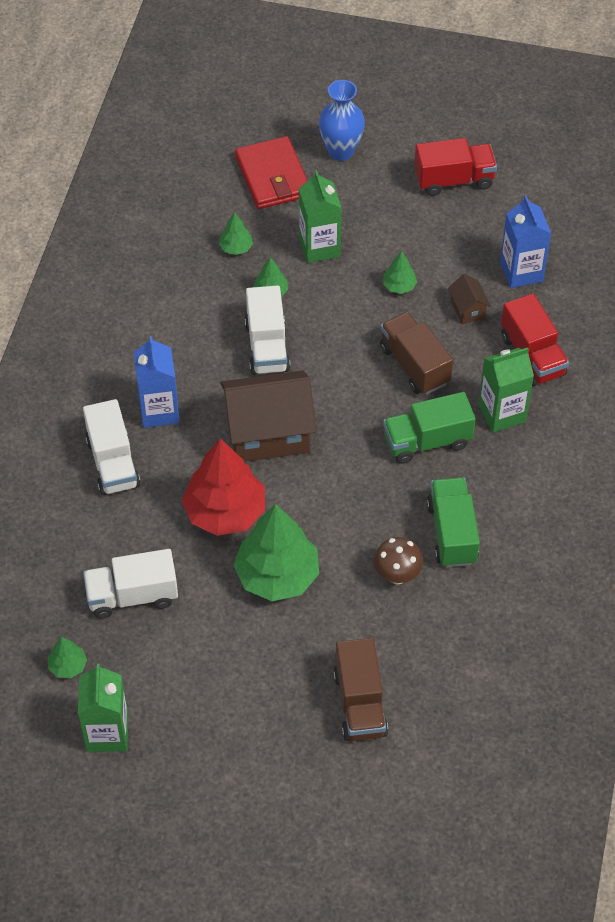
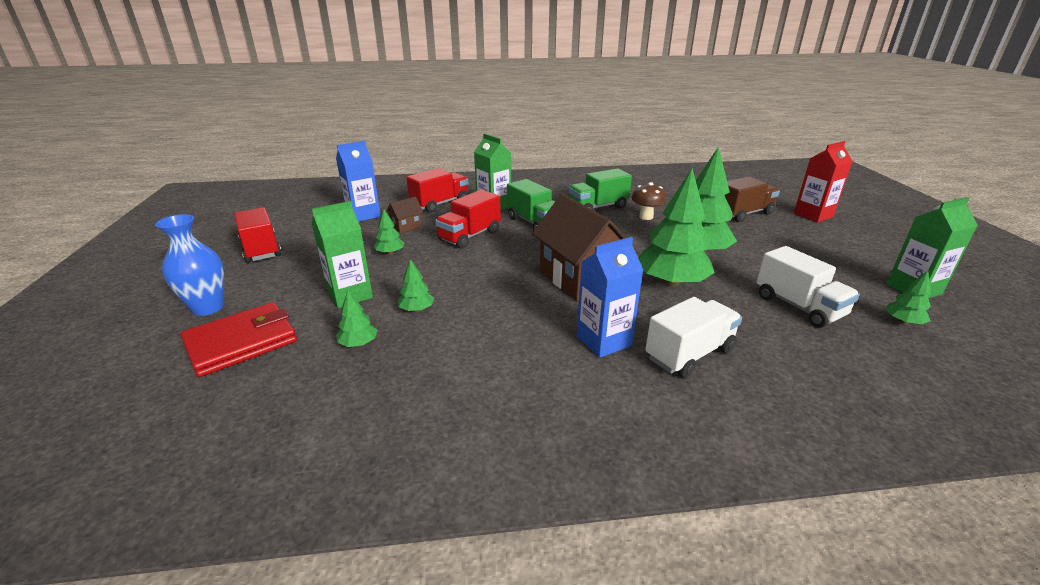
camera: 110 degrees left, 25 degrees down
red tree [182,438,265,536] -> green tree [638,168,715,287]
white truck [245,285,290,375] -> none
brown truck [380,312,453,395] -> red truck [435,190,501,249]
none -> red carton [794,141,853,222]

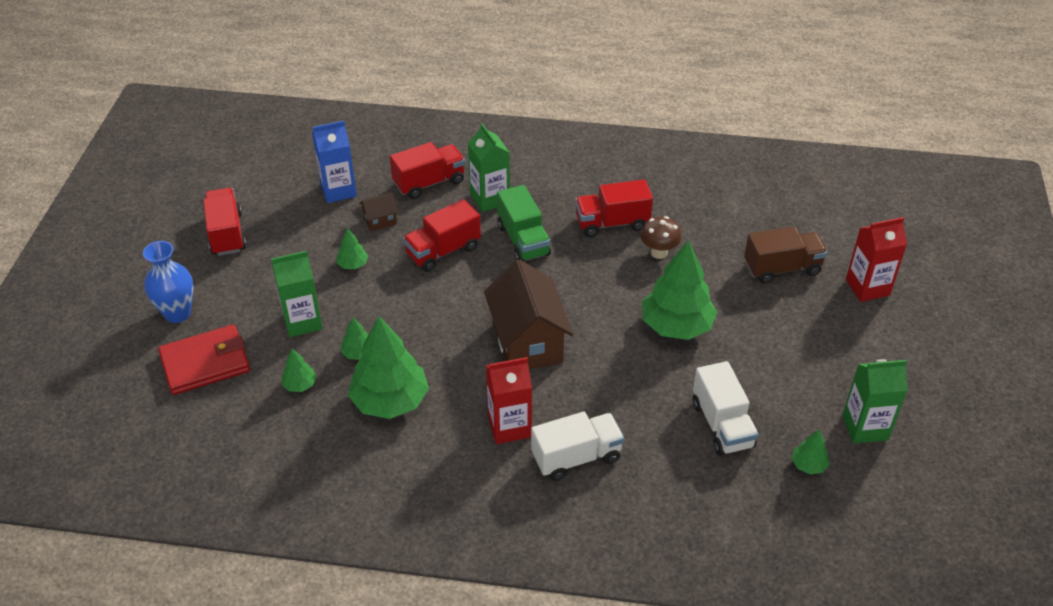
camera: 15 degrees right, 15 degrees up
green truck [568,168,632,210] -> red truck [575,180,653,237]
blue carton [576,237,643,358] -> red carton [486,357,532,444]
green tree [638,168,715,287] -> green tree moved to [348,316,429,419]

